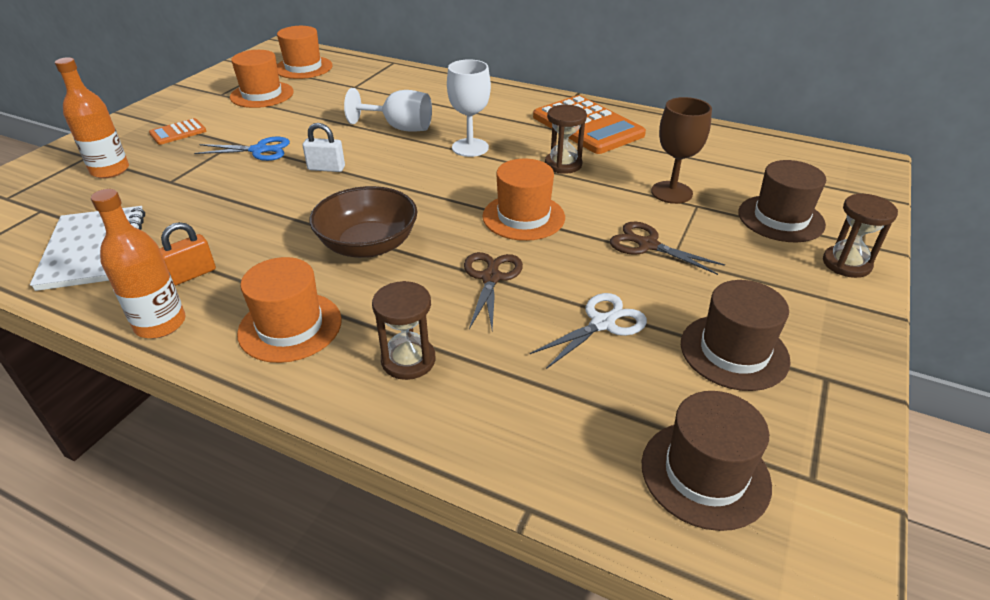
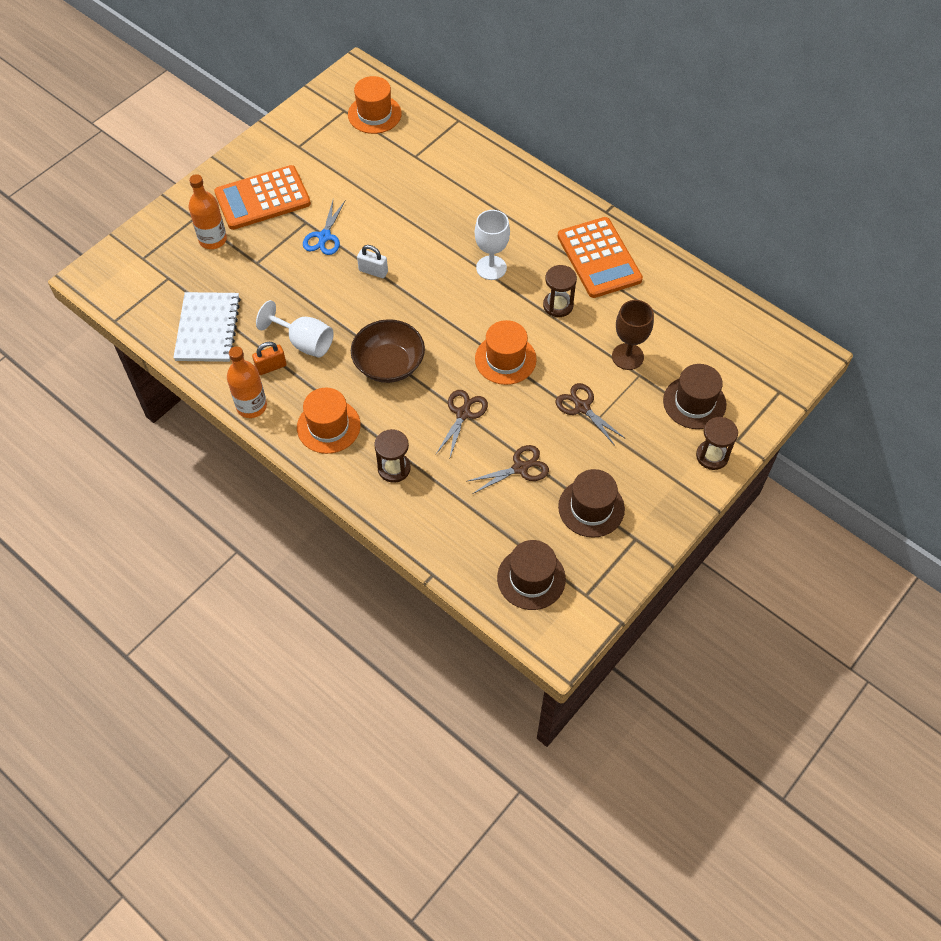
camera: 15 degrees right, 20 degrees up
orange calculator [149,118,206,145] -> orange calculator [214,165,311,230], size x2.15
blue scissors [194,137,290,161] -> blue scissors turned 90 degrees clockwise [303,200,346,255]
orange hat [230,50,294,108] -> none
white goblet [344,88,432,132] -> white goblet moved to [256,300,334,357]
white scissors [530,293,647,369] -> brown scissors [466,445,549,494]

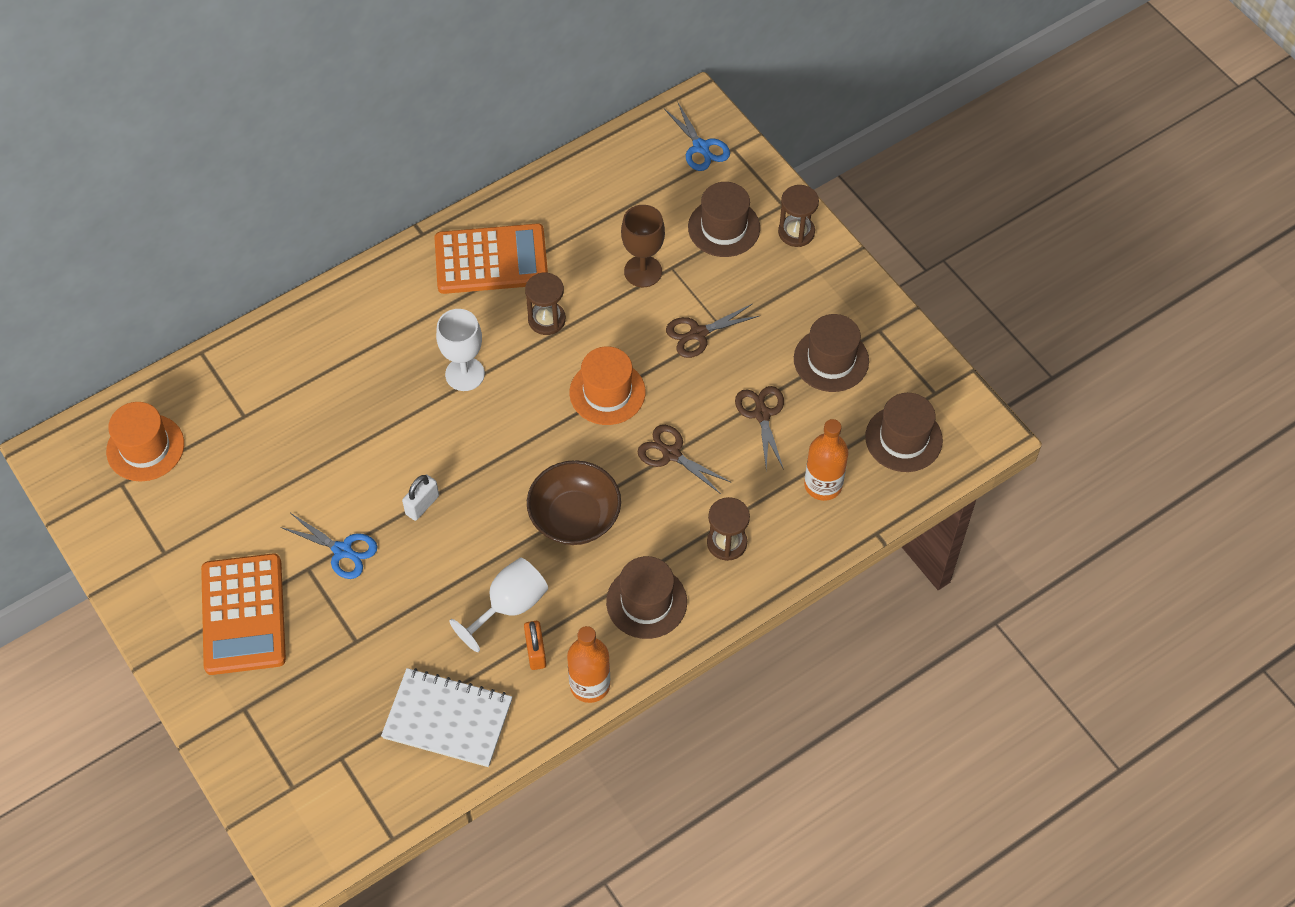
camera: 75 degrees left, 0 degrees up
orange bottle [189,174,227,249] -> orange bottle moved to [804,419,848,501]
orange hat [297,387,361,454] -> brown hat [606,556,687,639]
none -> blue scissors [664,101,730,171]

